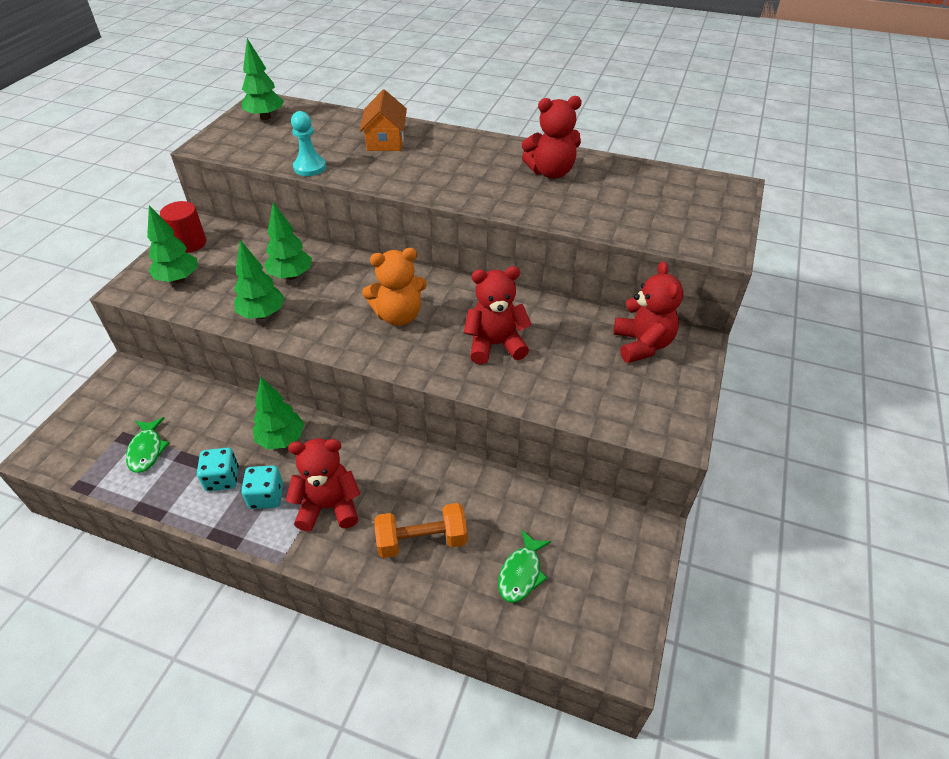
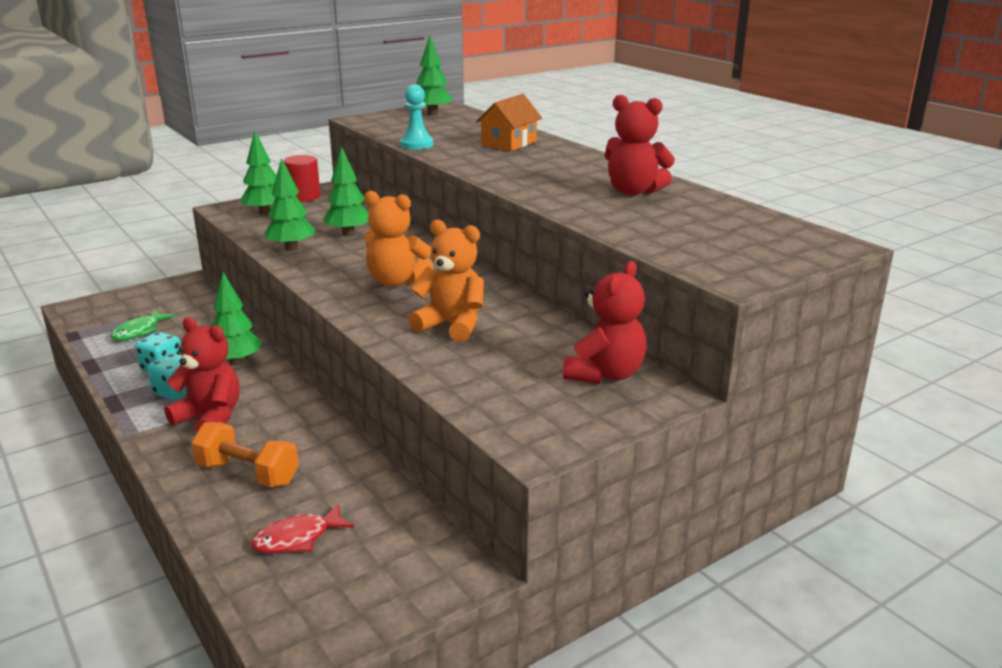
camera: 35 degrees right, 20 degrees down
red teddy bear [464,266,532,364] -> orange teddy bear [409,220,484,342]
green fish [498,530,551,603] -> red fish [251,504,354,553]

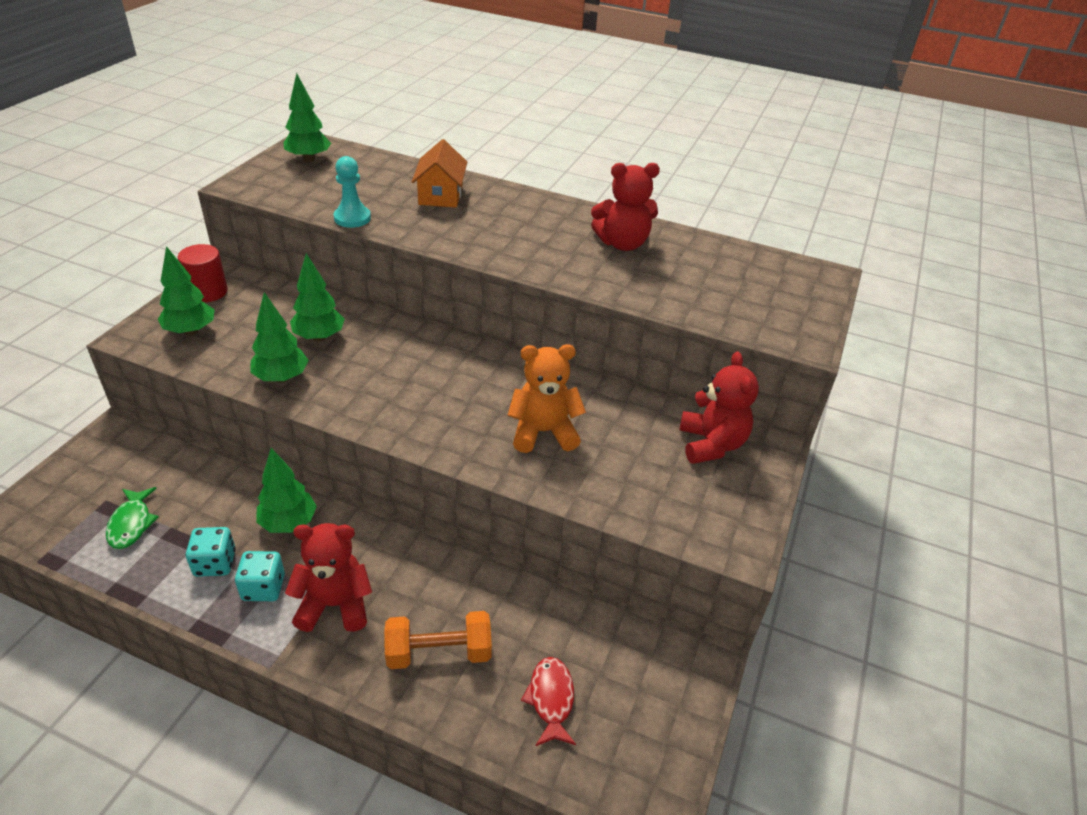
camera: 35 degrees left, 15 degrees up
red fish [251,504,354,553] -> red fish turned 150 degrees clockwise [521,657,576,746]
orange teddy bear [364,191,434,287] -> none

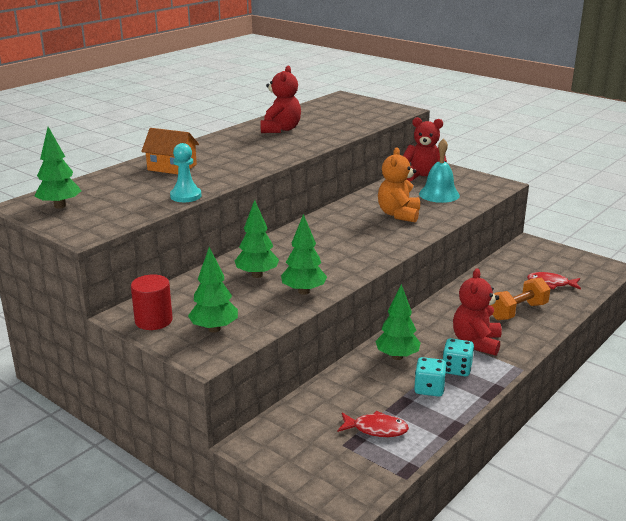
camera: 70 degrees left, 15 degrees down
green fish [106,487,159,549] -> red fish [338,411,409,437]
orange dumbbell [384,611,492,669] -> orange dumbbell turned 45 degrees clockwise [491,278,550,320]
none -> turquoise bell [419,138,460,203]

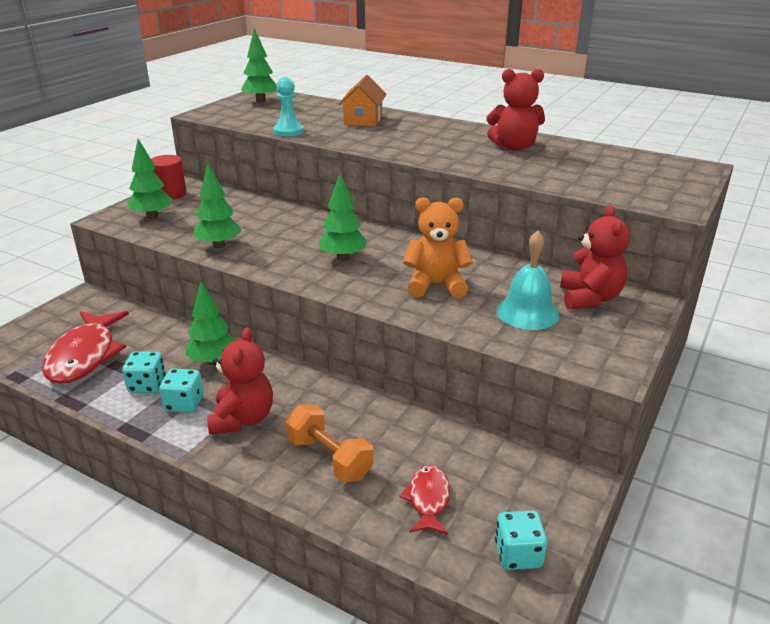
camera: 80 degrees right, 5 degrees up
green tree [235,200,279,278] -> green tree moved to [318,173,367,261]
red fish [338,411,409,437] -> red fish [42,311,129,384], size x1.86
red teddy bear [453,268,502,356] -> red teddy bear turned 90 degrees clockwise [207,327,273,434]
none -> turquoise dice [495,511,547,570]

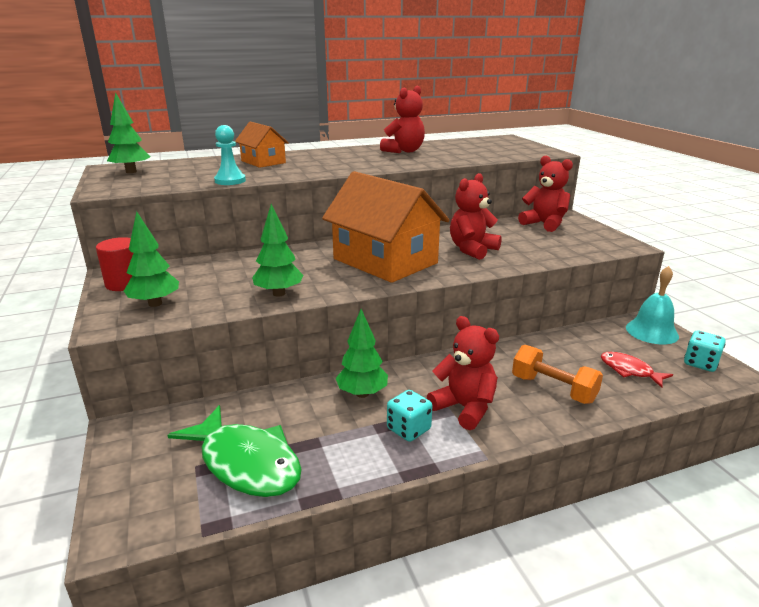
camera: 50 degrees left, 5 degrees down
red fish [42,311,129,384] -> green fish [168,405,302,497]
turquoise dice [122,351,165,393] -> none
orange dumbbell [285,405,373,483] -> orange dumbbell turned 45 degrees clockwise [512,345,603,404]
green tree [318,173,367,261] -> orange house [322,171,449,283]
orange teddy bear [403,197,473,298] -> red teddy bear [450,173,502,260]
turquoise bell [496,231,559,330] -> turquoise bell moved to [626,266,679,344]

